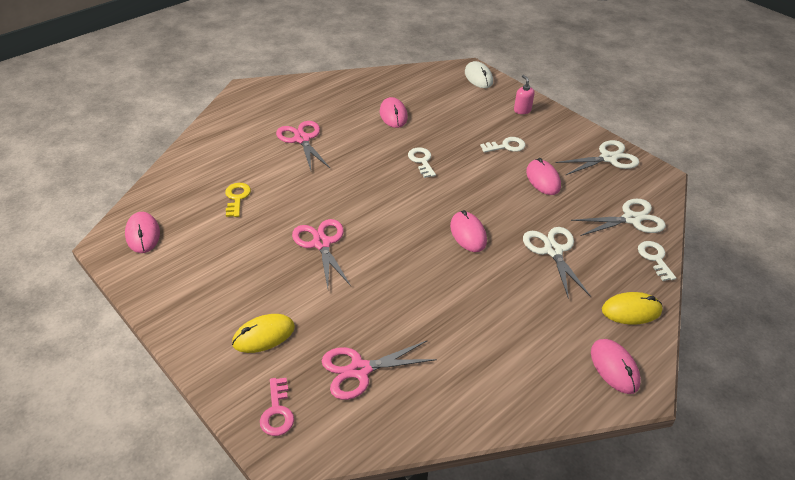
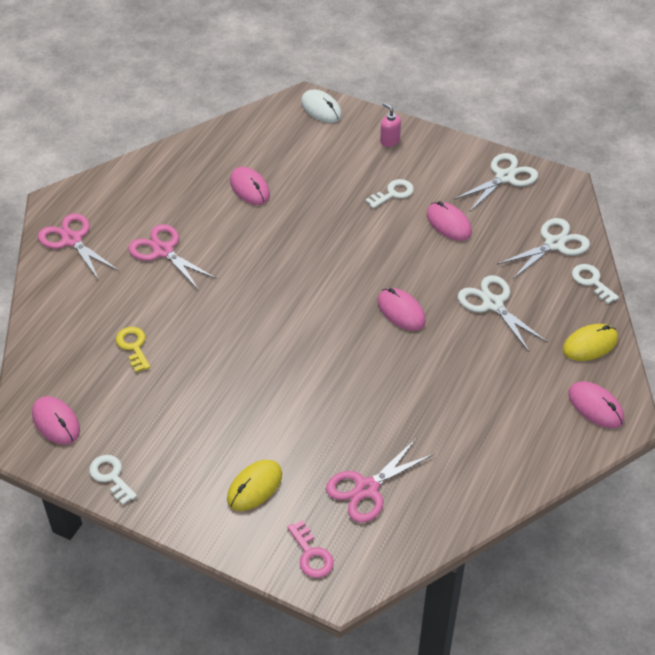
camera: 20 degrees left, 5 degrees up
pink scissors [292,219,351,288] -> pink scissors moved to [38,213,119,280]
white key [408,147,436,178] -> white key moved to [89,455,137,505]

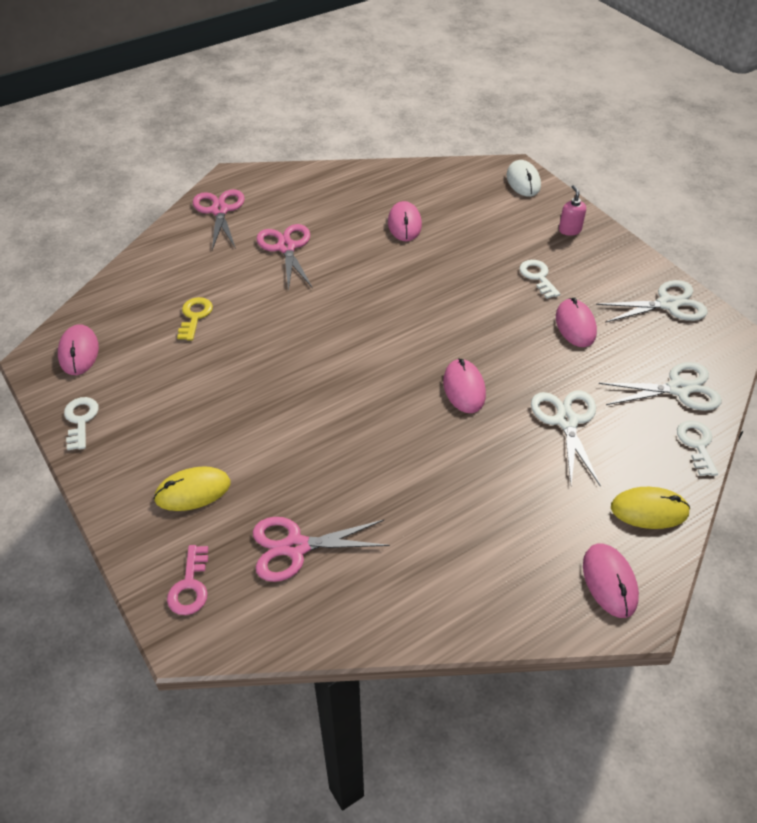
camera: 30 degrees right, 0 degrees up
white key [365,179,414,209] -> white key turned 105 degrees counterclockwise [519,260,560,299]

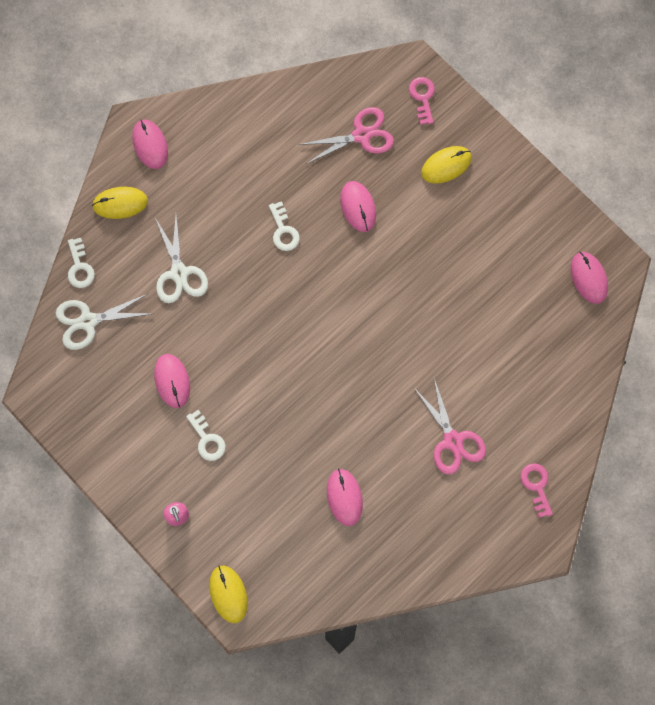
camera: 170 degrees right, 25 degrees up
white key [64,397,99,450] -> white key moved to [269,201,300,251]
yellow key [177,297,213,341] -> none
pink scissors [193,189,245,250] -> pink key [521,463,553,518]
pink mouse [443,359,486,413] -> pink mouse moved to [340,181,376,232]
white mouse [507,160,541,197] -> yellow mouse [209,565,248,623]
white scissors [596,280,708,323] -> none

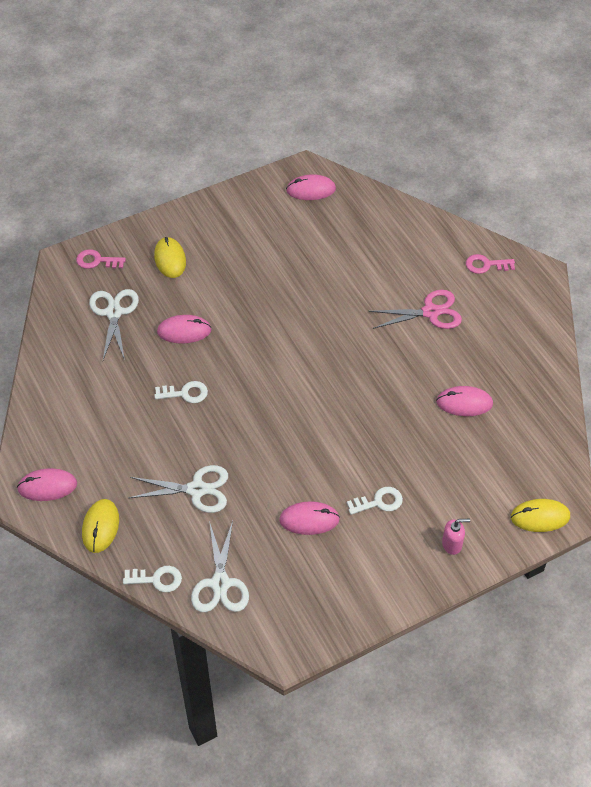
camera: 75 degrees left, 20 degrees down
pink scissors [299,107,394,164] -> white scissors [89,289,139,360]

